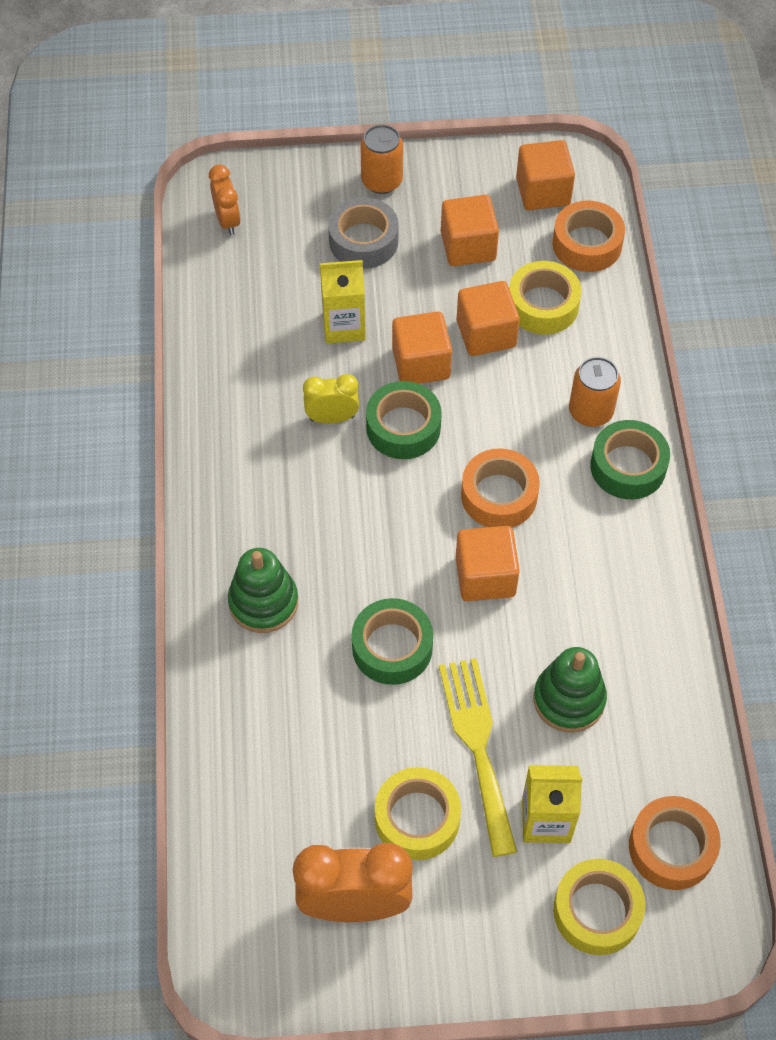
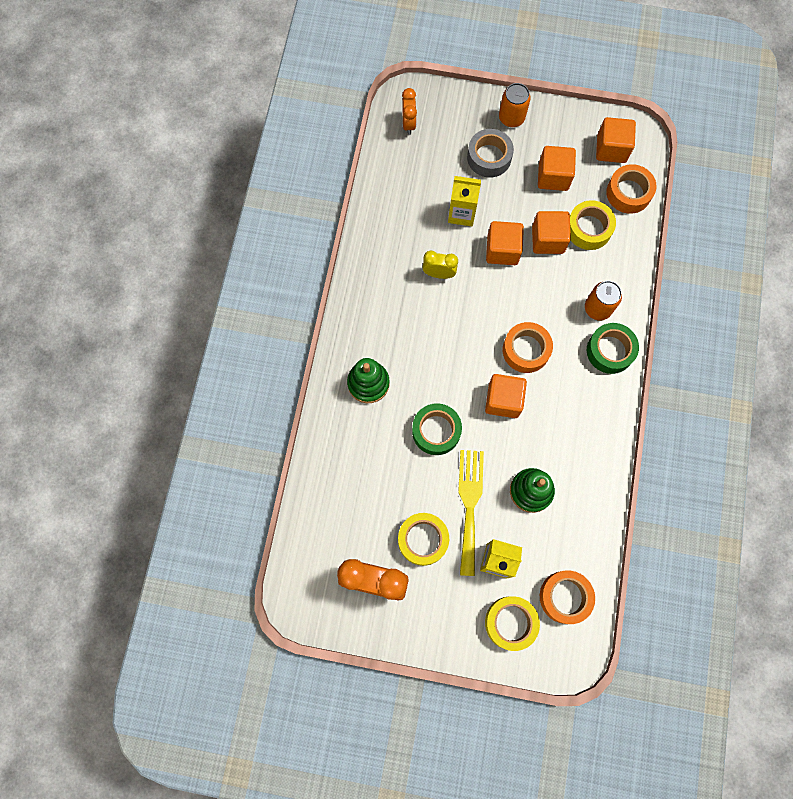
camera: 15 degrees right, 15 degrees up
green tape [366,381,442,459] -> none

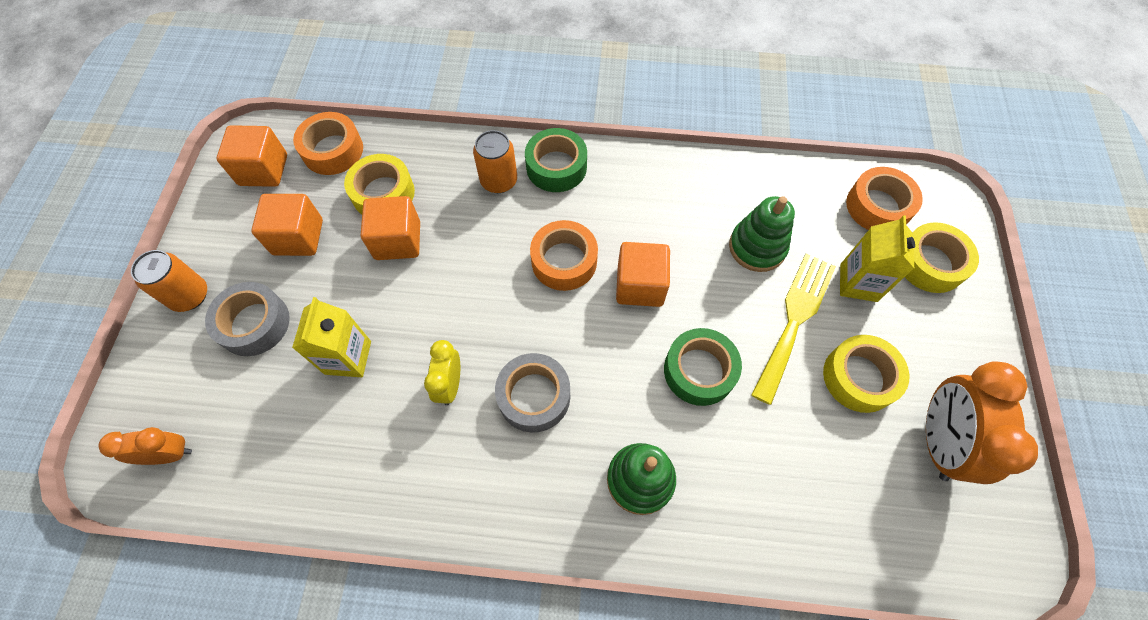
camera: 95 degrees left, 10 degrees down
yellow fork [458,450,484,576] -> yellow fork turned 120 degrees clockwise [751,254,836,405]
orange cube [486,221,524,265] -> none
none -> grey tape [495,353,570,433]

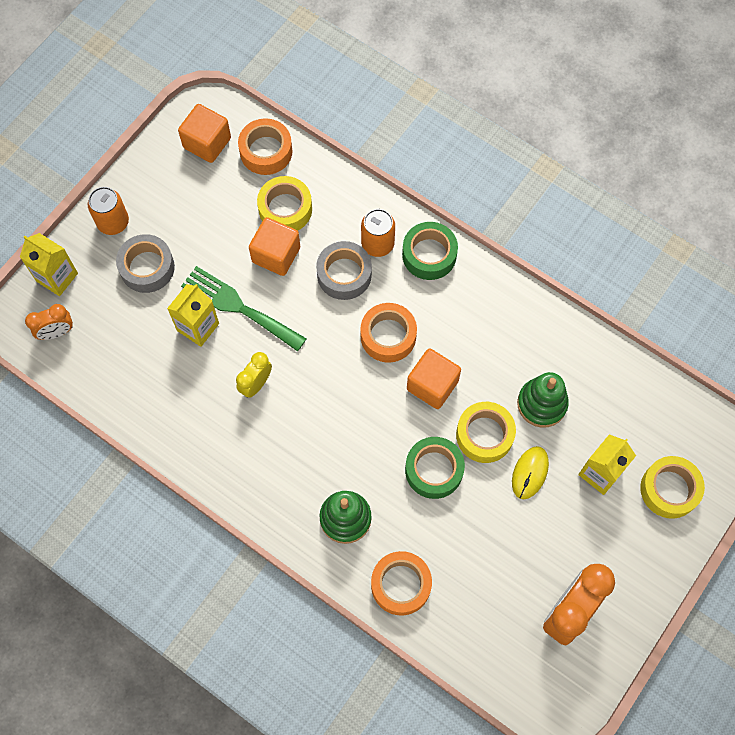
camera: 30 degrees right, 5 degrees up
orange clock [98,427,192,465] -> orange clock turned 135 degrees clockwise [25,304,73,340]
orange cube [251,194,323,256] -> none
grey tape [495,353,570,433] -> grey tape moved to [316,241,372,300]
yellow fork [751,254,836,405] -> yellow mouse [512,446,549,499]
yellow tape [823,335,909,413] -> yellow tape moved to [456,402,516,463]
orange tape [846,167,923,230] -> orange tape moved to [371,551,432,615]
none -> yellow carton [20,233,78,296]
none -> green fork [181,266,306,352]

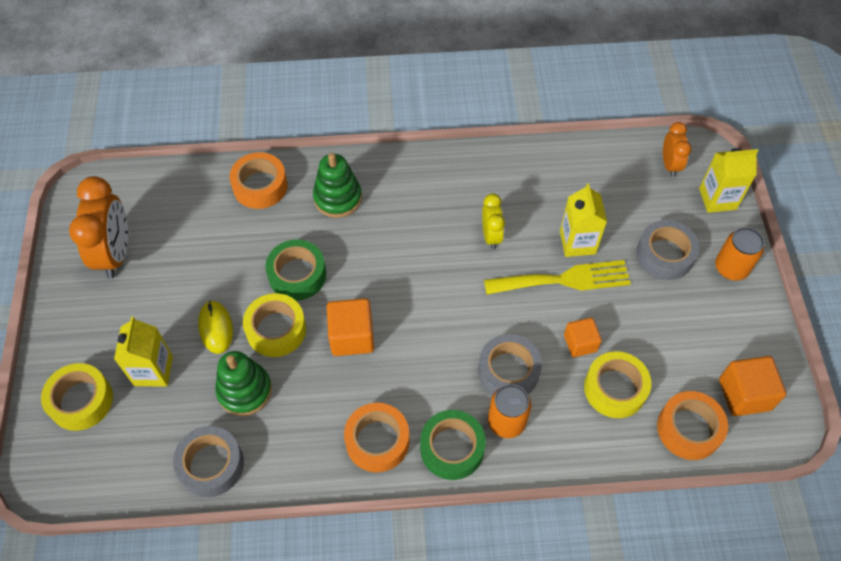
camera: 140 degrees right, 10 degrees down
orange clock [25,304,73,340] -> orange clock turned 150 degrees clockwise [663,122,691,177]
green fork [181,266,306,352] -> yellow fork [484,260,631,294]
orange cube [249,217,300,276] -> orange cube [564,318,602,357], size x0.65
orange tape [361,303,417,363] -> orange tape moved to [344,403,409,472]
none -> grey tape [173,426,244,497]

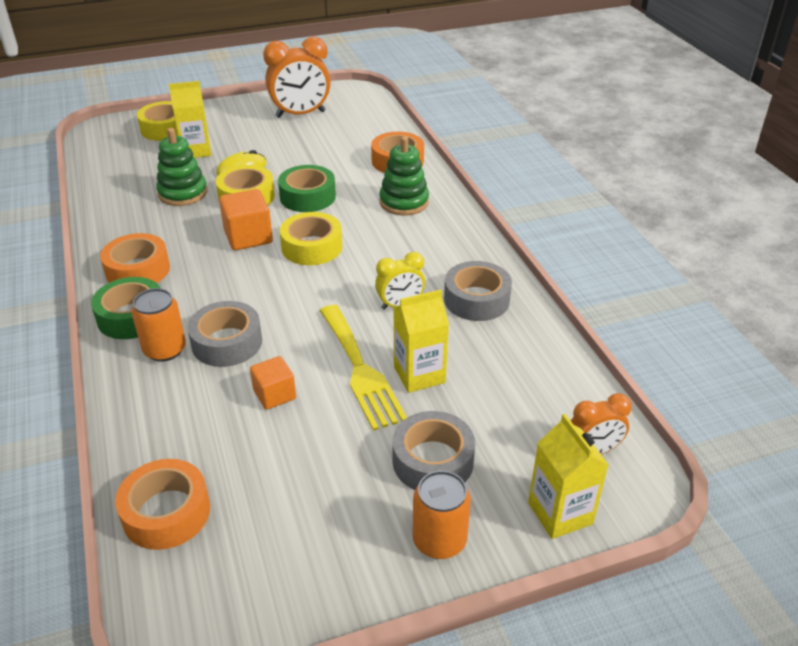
camera: 75 degrees right, 20 degrees down
grey tape [173,426,244,497] -> grey tape moved to [444,261,512,321]
yellow tape [584,351,652,418] -> yellow tape moved to [280,212,342,265]
orange cube [719,356,786,416] -> none

